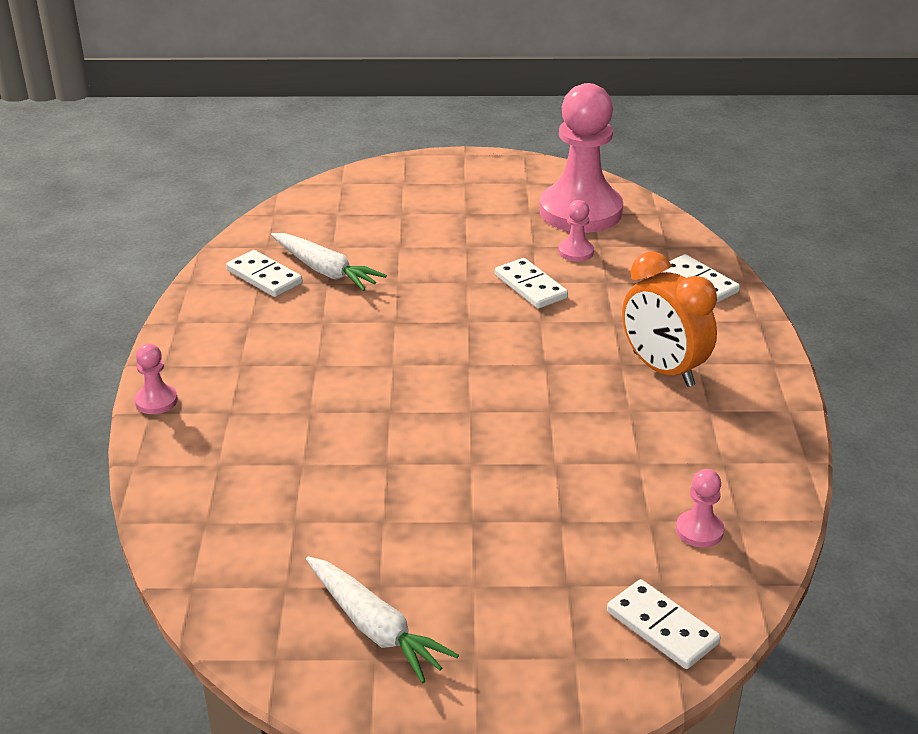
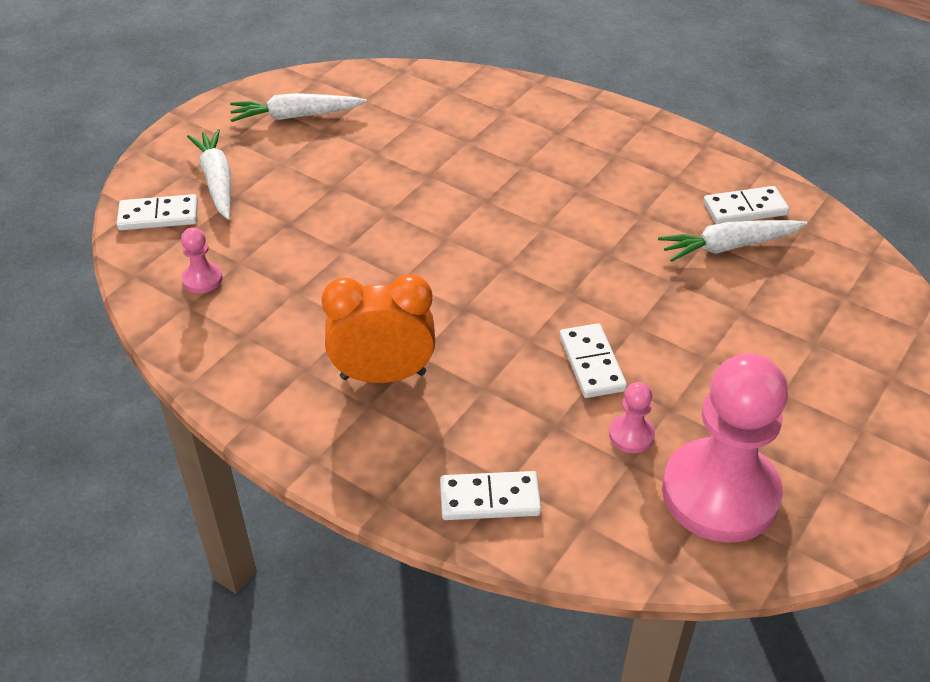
camera: 125 degrees right, 10 degrees up
pink pawn [134,344,178,414] -> none
white domino [495,258,568,309] -> white domino turned 75 degrees clockwise [560,323,627,398]
none -> white carrot [187,129,231,220]

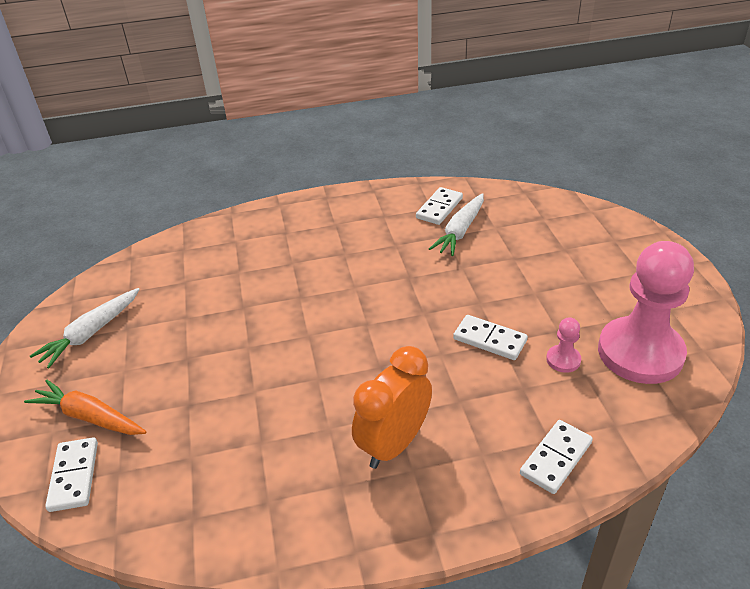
camera: 45 degrees left, 5 degrees down
white domino [117,194,198,230] -> white domino turned 45 degrees counterclockwise [45,437,98,512]
pink pawn [181,227,223,293] -> none
white carrot [187,129,231,220] -> orange carrot [24,380,147,435]

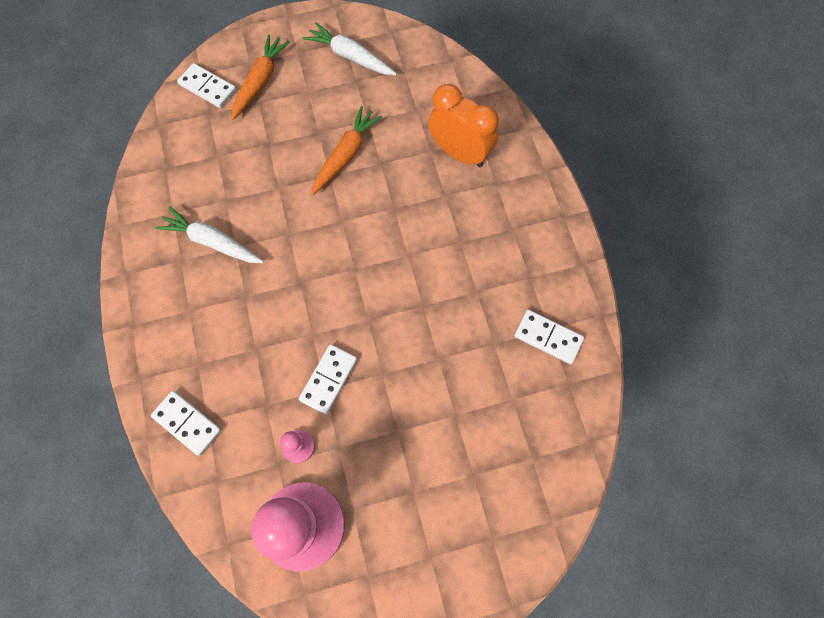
camera: 85 degrees right, 30 degrees up
white domino [45,437,98,512] -> white domino turned 45 degrees clockwise [177,63,236,108]
orange clock [352,346,432,469] -> orange clock moved to [428,84,499,167]
white carrot [429,193,484,256] -> white carrot moved to [155,206,264,263]
none -> orange carrot [312,106,382,195]

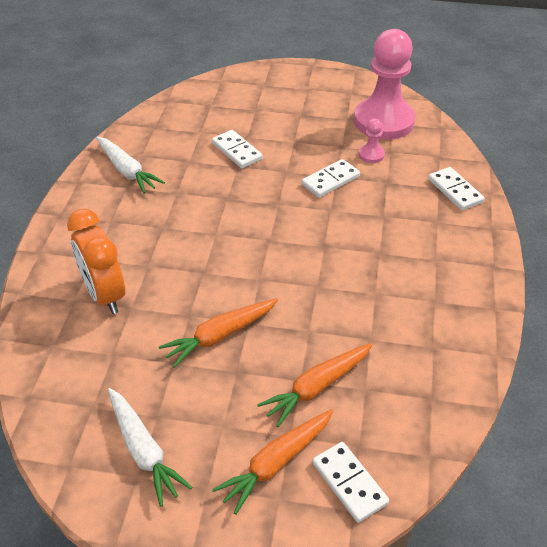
camera: 155 degrees left, 25 degrees down
white carrot [155,206,264,263] -> white carrot moved to [96,137,165,194]
white domino [514,310,584,364] -> white domino moved to [212,130,263,168]
none -> orange carrot [257,343,372,427]

